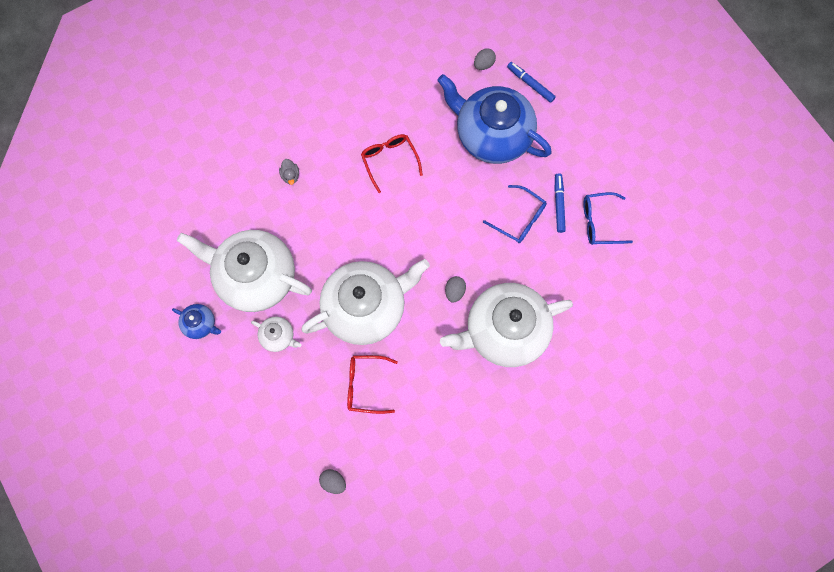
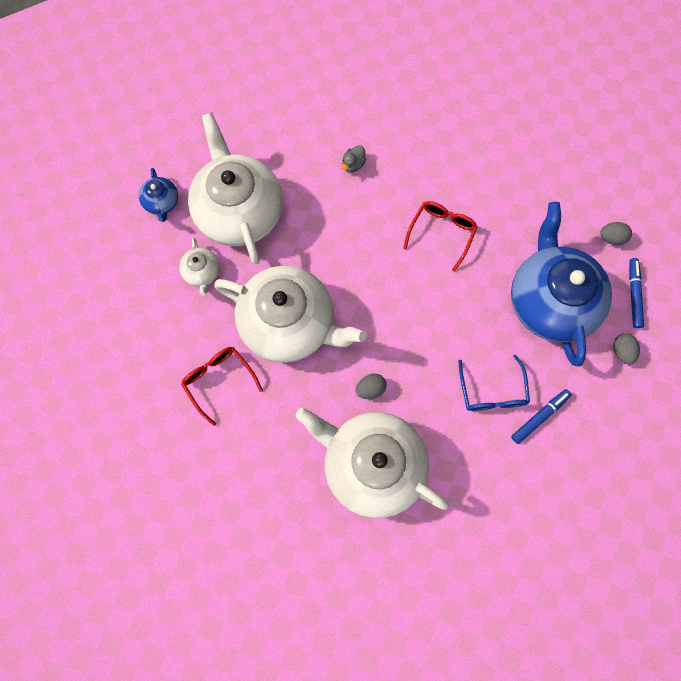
camera: 50 degrees right, 0 degrees up
grey egg [319,469,346,494] -> grey egg moved to [613,333,640,365]
blue glasses [583,192,633,245] -> none

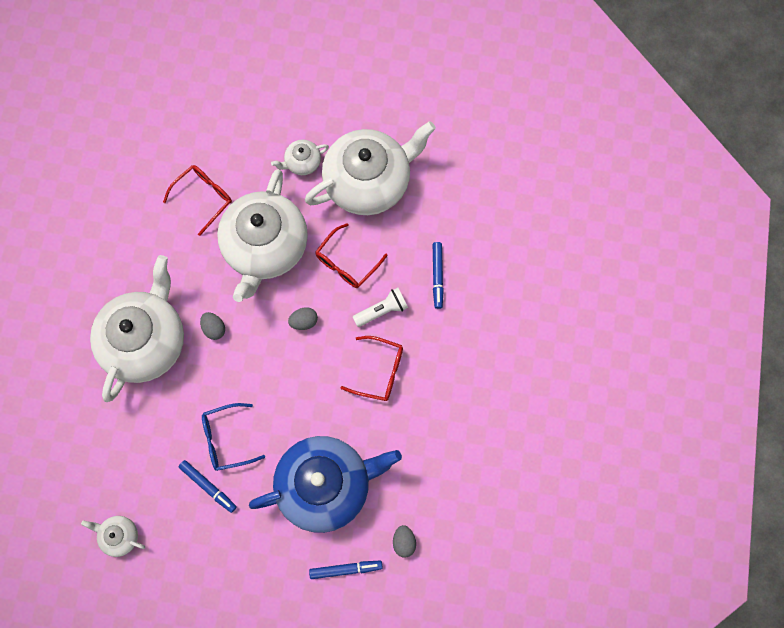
camera: 80 degrees right, 0 degrees up
blue teapot [139,168,178,222] -> none
grey duck [342,145,366,173] -> blue marker [433,242,444,309]
grey egg [613,333,640,365] -> grey egg moved to [288,307,318,330]
none -> white teapot [81,516,145,557]
none -> red glasses [316,223,388,288]
none -> white flashlight [353,288,408,327]

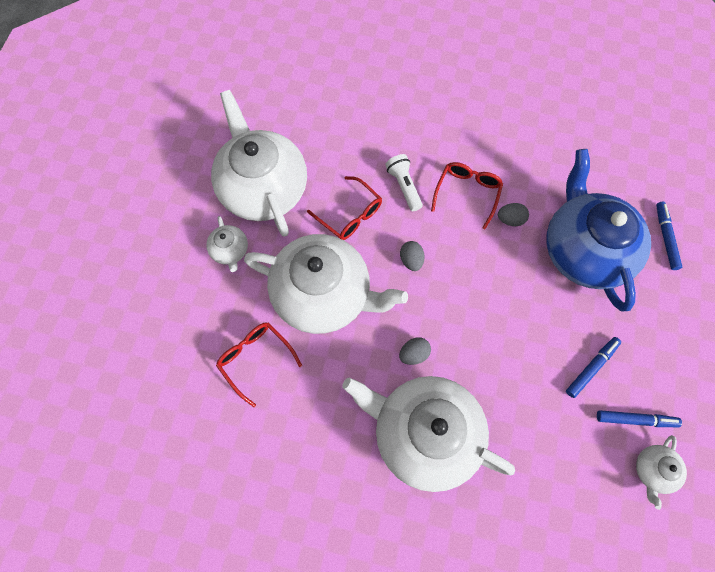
camera: 85 degrees left, 5 degrees down
blue glasses [202,403,265,471] -> none
grey egg [393,525,416,558] -> grey egg moved to [498,203,529,226]
blue marker [433,242,444,309] -> blue marker moved to [597,410,682,427]

